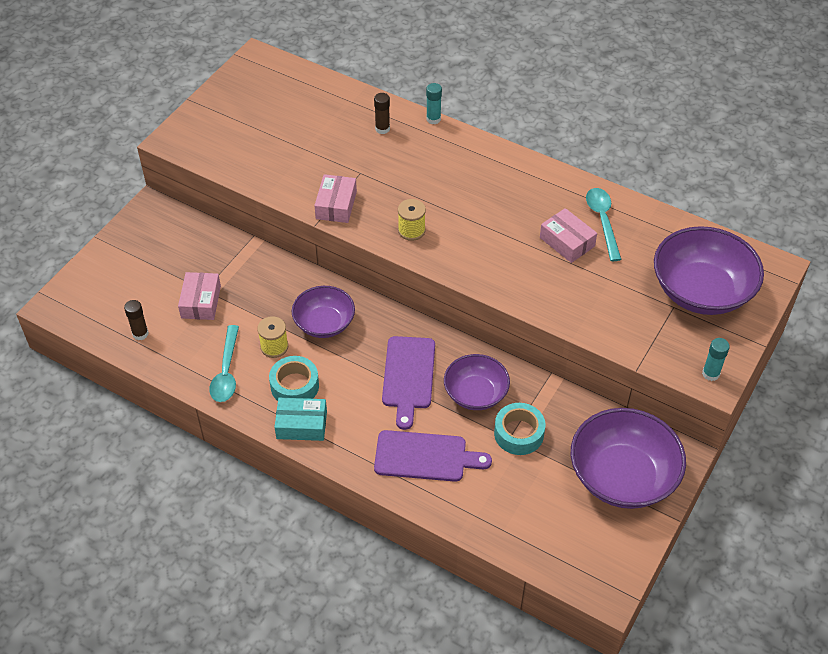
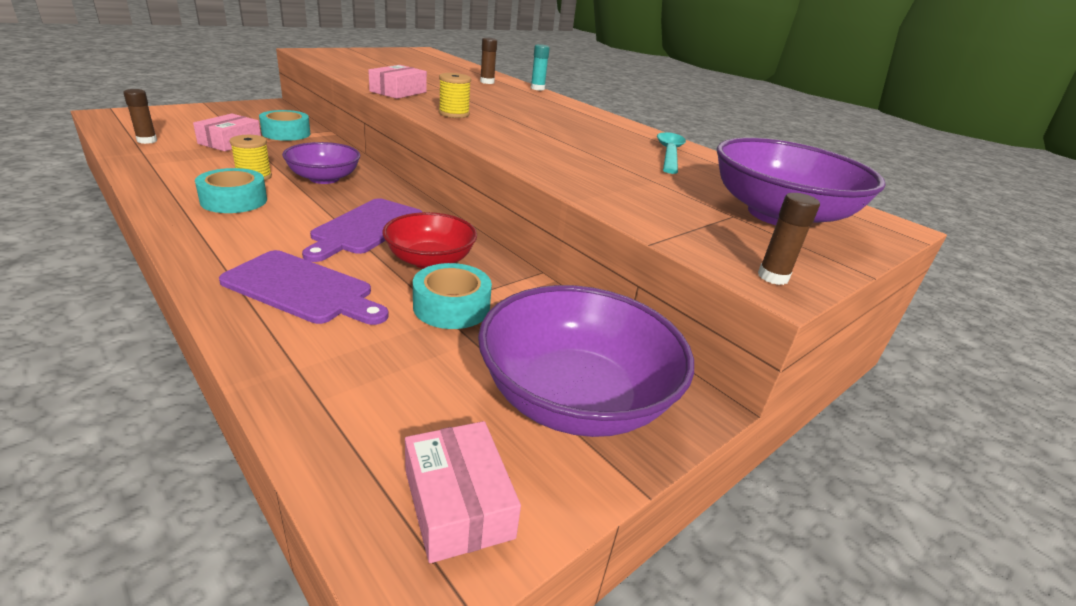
camera: 15 degrees right, 20 degrees down
turquoise spoon [209,325,239,402] -> none
turquoise box [274,398,327,441] -> none
purple bowl [444,354,510,410] -> red bowl [382,212,477,269]
pink box [540,208,597,263] -> pink box moved to [405,421,521,563]
turquoise glue stick [702,338,730,381] -> brown glue stick [758,193,820,285]
none -> turquoise tape [259,110,310,141]

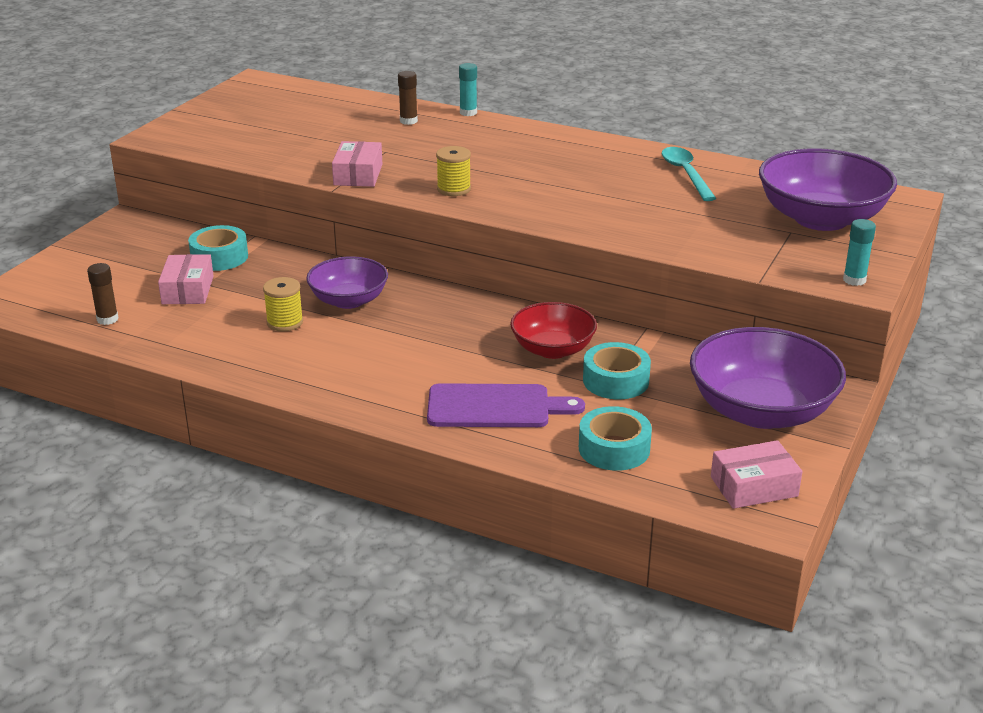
camera: 20 degrees left, 0 degrees up
turquoise tape [195,168,267,213] -> turquoise tape moved to [579,406,652,471]
purple cutting board [302,198,422,262] -> none
pink box [405,421,521,563] -> pink box turned 60 degrees counterclockwise [711,440,802,509]
brown glue stick [758,193,820,285] -> turquoise glue stick [843,219,876,286]

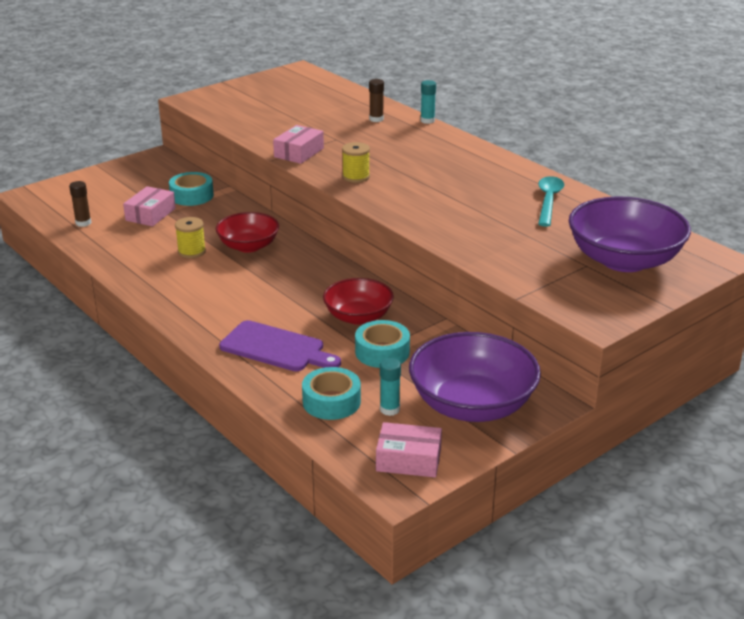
camera: 25 degrees right, 0 degrees up
purple bowl [306,256,388,309] -> red bowl [216,212,279,253]
turquoise glue stick [843,219,876,286] -> turquoise glue stick moved to [380,358,401,416]

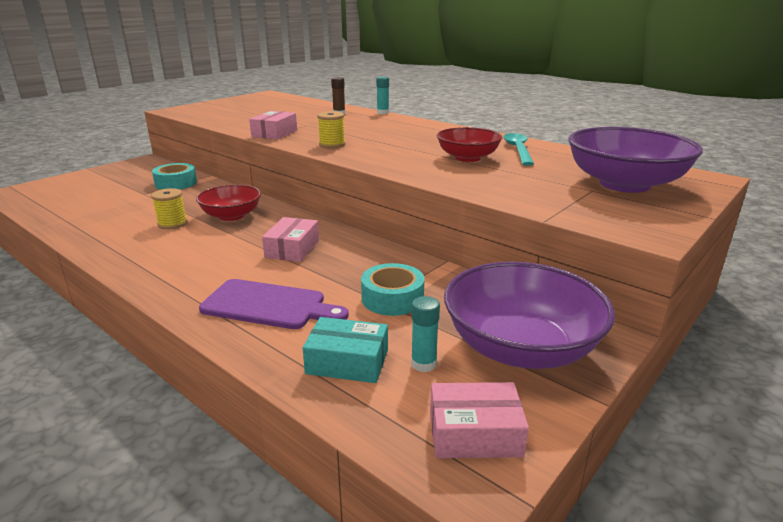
camera: 10 degrees left, 5 degrees down
brown glue stick [69,181,91,227] -> none
pink box [123,186,176,226] -> pink box moved to [262,217,319,262]
turquoise tape [302,367,361,420] -> turquoise box [303,317,388,383]
red bowl [323,278,394,325] -> red bowl moved to [437,127,502,162]

